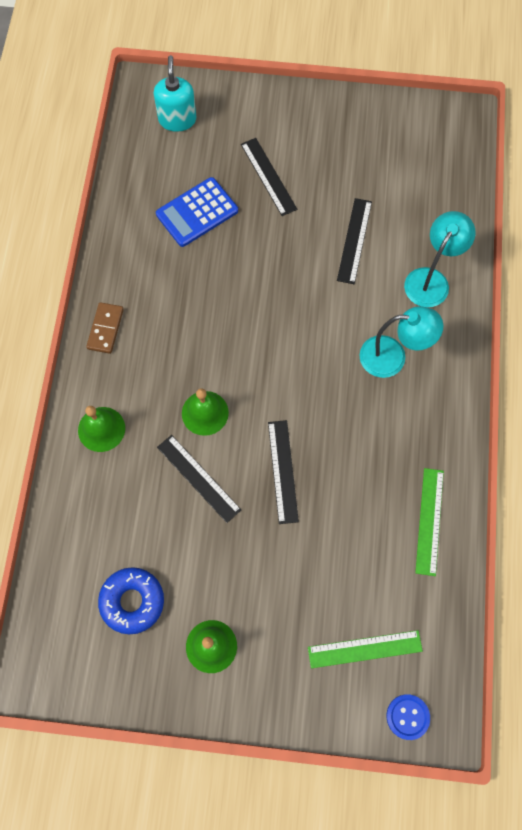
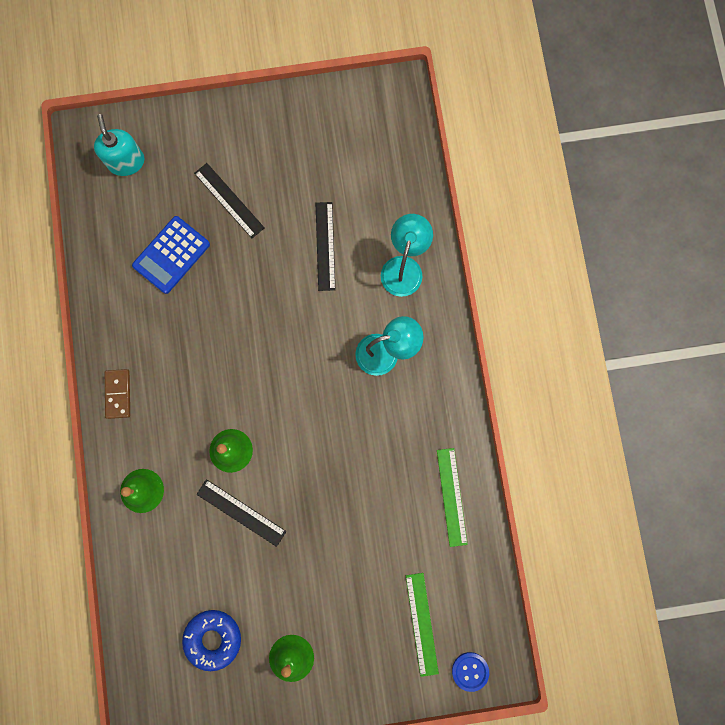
camera: 15 degrees left, 10 degrees up
black ruler [268,420,299,524] -> none
green ruler [308,630,423,668] -> green ruler turned 75 degrees counterclockwise [406,573,439,677]

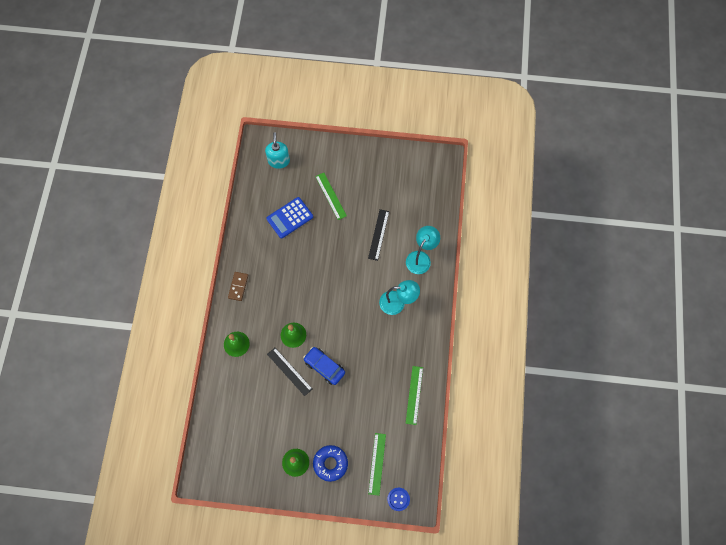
camera: 15 degrees right, 10 degrees down
blue donut [182,610,241,671] -> blue donut moved to [313,445,348,482]
black ruler [194,163,265,238] -> green ruler [315,173,347,220]
none -> blue car [303,347,345,385]

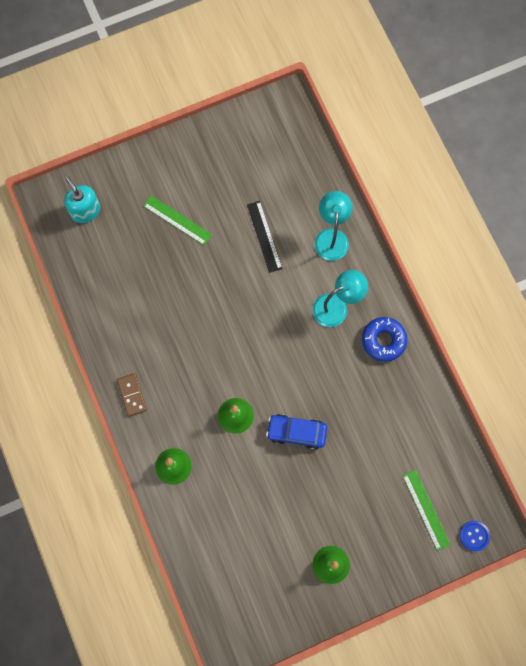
camera: 30 degrees left, 5 degrees up
blue calculator [266,197,313,238] -> none
black ruler [267,348,312,396] -> none
blue donut [313,445,348,482] -> blue donut moved to [362,317,407,362]
green ruler [406,366,423,425] -> none

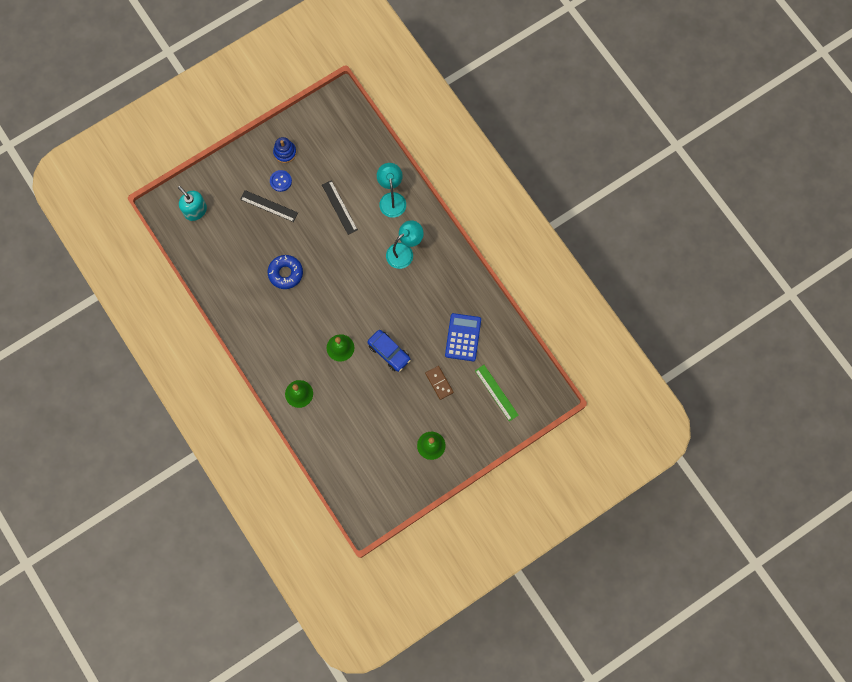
camera: 10 degrees left, 0 degrees up
brown domino [117,373,147,417] -> brown domino moved to [425,366,453,400]
green ruler [143,196,212,245] -> black ruler [240,190,298,222]
blue car [266,414,327,450] -> blue car turned 135 degrees counterclockwise [368,330,411,372]
blue donut [362,317,407,362] -> blue donut moved to [267,255,303,289]
blue button [460,521,490,551] -> blue button moved to [270,170,292,192]
none -> blue stacking toy [273,137,297,163]
none -> blue calculator [445,313,481,361]

